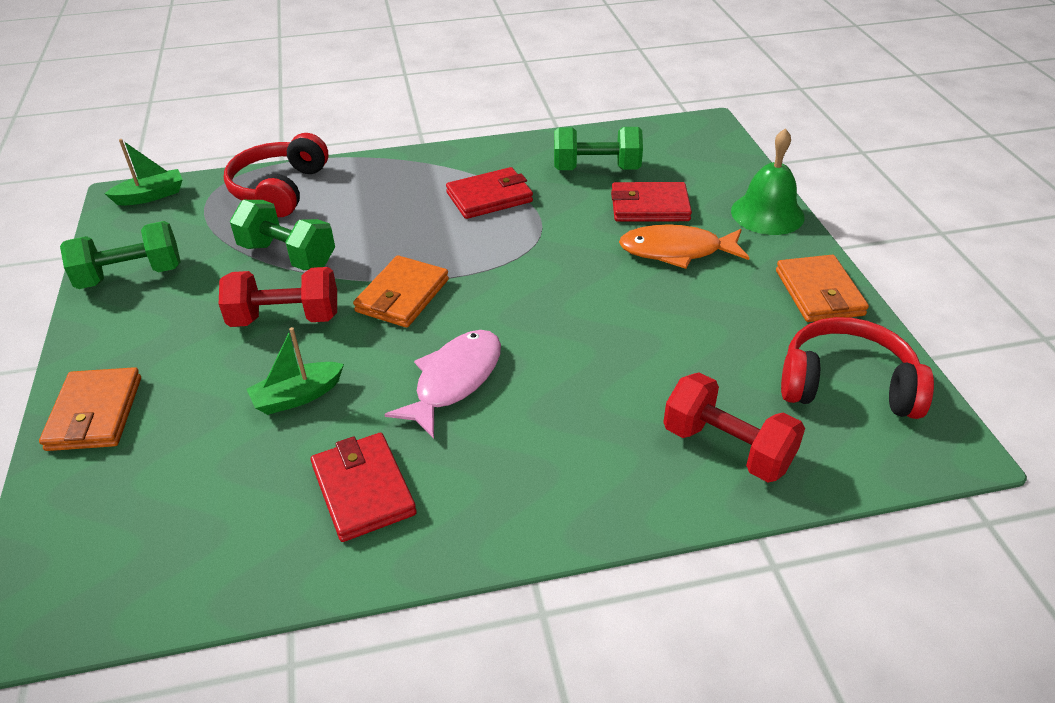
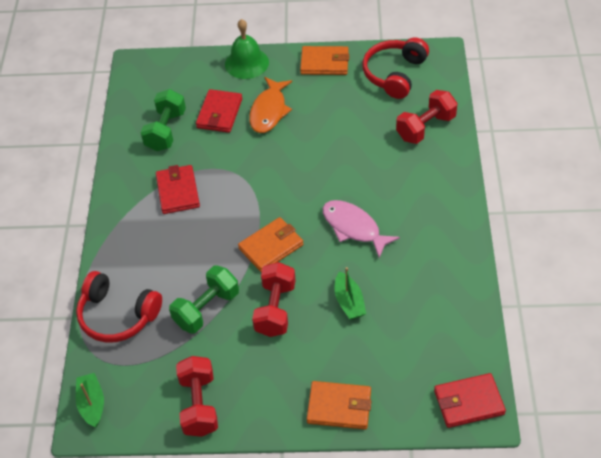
camera: 75 degrees left, 10 degrees up
green dumbbell [60,221,181,289] -> red dumbbell [176,356,218,437]
red wallet [311,433,417,542] -> red wallet moved to [434,373,506,428]
orange wallet [353,255,449,328] -> orange wallet turned 75 degrees counterclockwise [238,217,303,272]

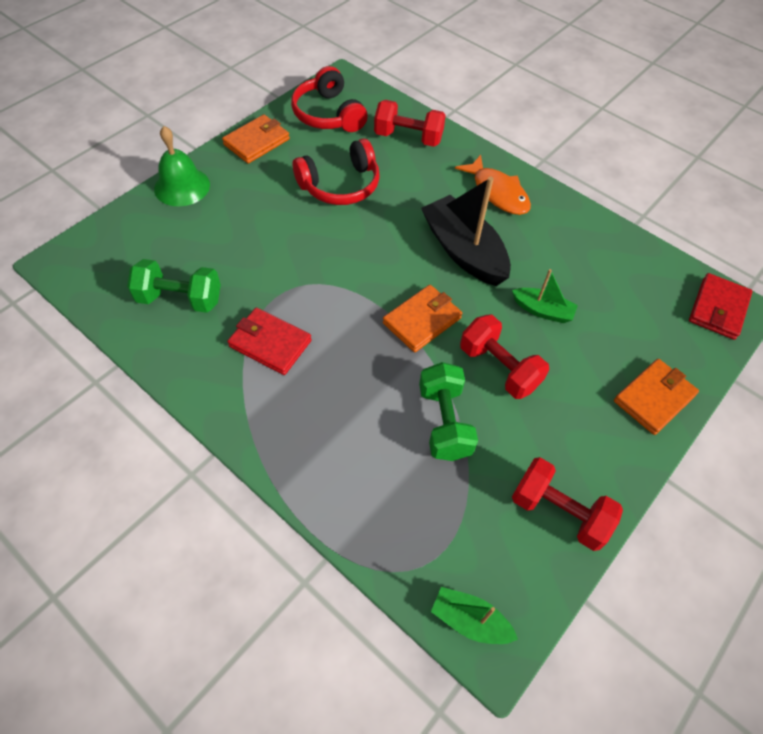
camera: 55 degrees left, 5 degrees up
red headphones [76,271,162,343] -> red headphones moved to [293,138,380,205]
green dumbbell [141,89,186,151] -> green dumbbell turned 45 degrees counterclockwise [127,259,221,313]
red wallet [196,89,242,133] -> none
orange wallet [238,217,303,272] -> orange wallet turned 45 degrees clockwise [383,285,462,352]
orange fish [249,77,292,133] -> orange fish moved to [455,155,531,215]
pink fish [323,200,400,258] -> black boat [421,177,511,286]
red dumbbell [396,90,458,144] -> red dumbbell turned 75 degrees counterclockwise [374,100,446,147]

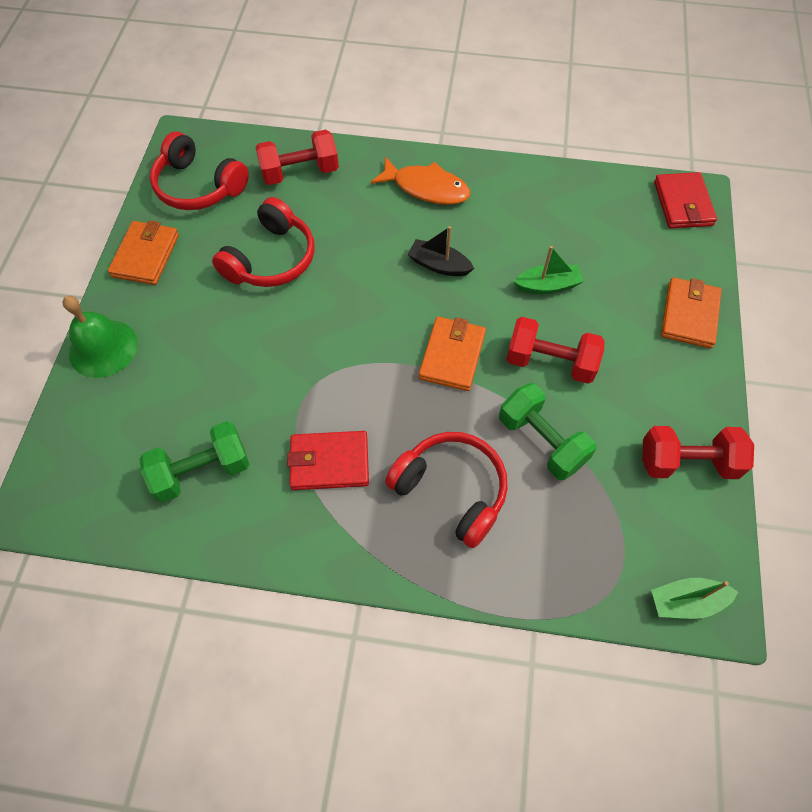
camera: 30 degrees left, 5 degrees up
black boat [421,177,511,286] -> black boat [408,226,474,276], size x0.53
none -> red headphones [385,432,508,548]

